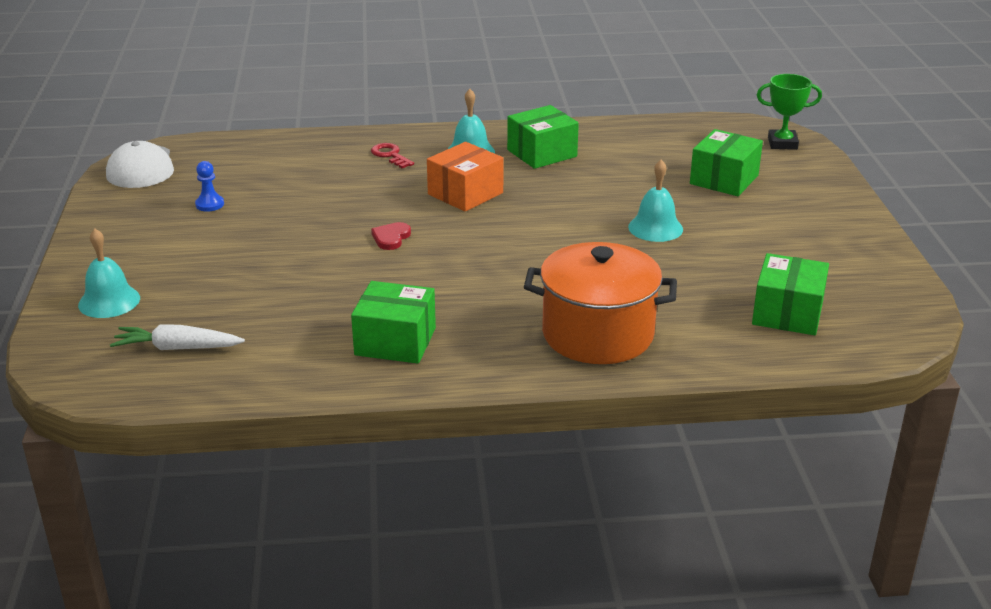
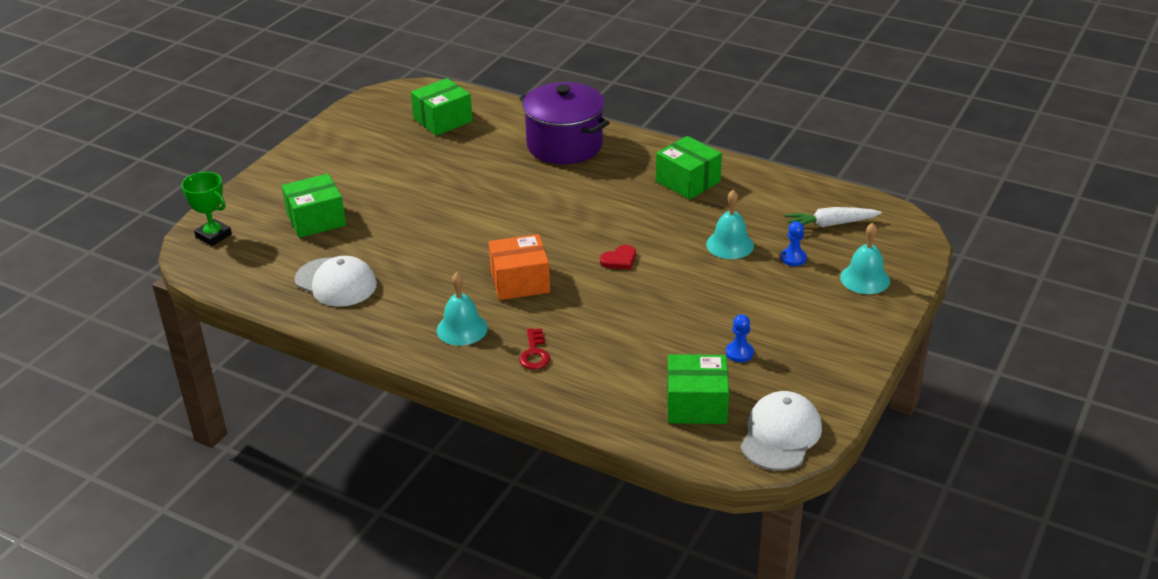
camera: 145 degrees left, 5 degrees up
white carrot [110,324,245,350] -> white carrot turned 135 degrees clockwise [785,207,882,227]
green box [507,105,579,169] -> green box moved to [667,354,729,424]
orange pot [524,242,677,364] -> purple pot [519,82,610,164]
turquoise bell [628,160,683,242] -> turquoise bell moved to [706,190,754,259]
none -> white cap [295,256,377,307]
none -> blue pawn [781,221,807,266]

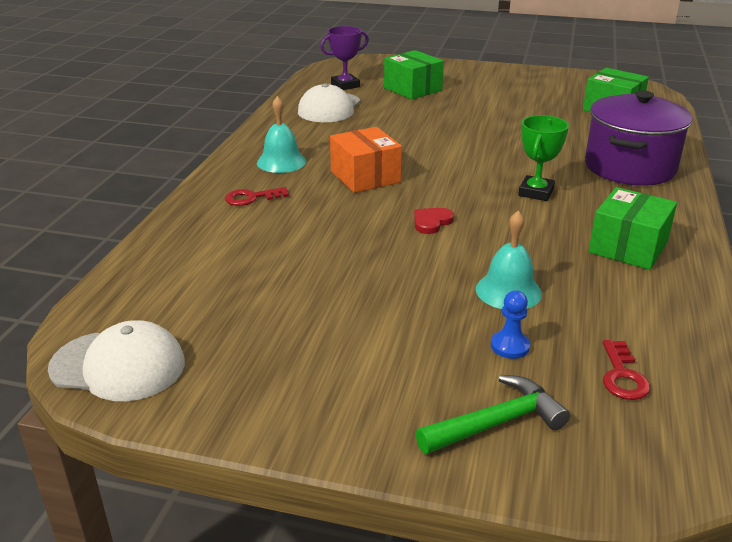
camera: 75 degrees right, 5 degrees down
green trophy [181,172,232,246] -> green trophy moved to [518,115,569,201]
red heart [600,245,636,269] -> red heart turned 90 degrees clockwise [414,208,454,234]
green box [667,354,729,424] -> none
blue pawn [726,314,754,362] -> none
white carrot [785,207,882,227] -> red key [603,340,650,400]
turquoise bell [840,223,890,294] -> green hammer [416,375,570,454]
none -> purple trophy [320,26,369,90]

